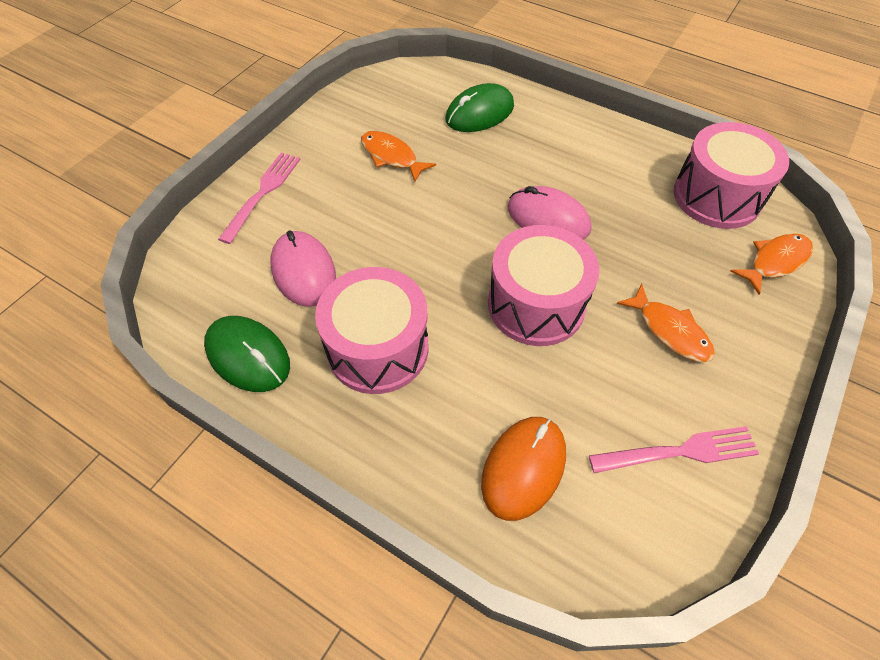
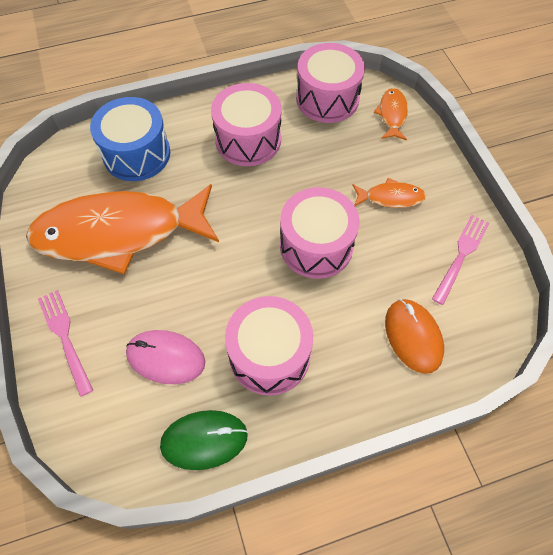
camera: 50 degrees left, 5 degrees up
orange fish [361,131,436,182] -> orange fish [26,184,219,275], size x2.45
green mouse [445,83,514,132] -> blue drum [90,97,170,181]
pink mouse [507,186,591,240] -> none
none -> pink drum [211,83,282,166]

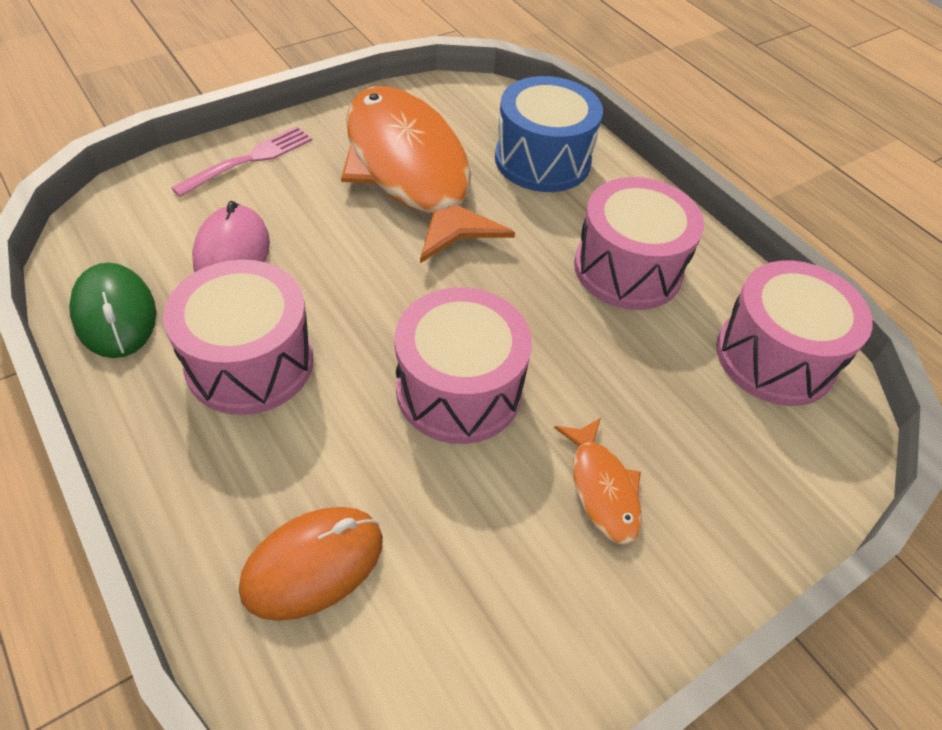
camera: 70 degrees right, 10 degrees down
orange fish [374,88,408,141] -> none
pink fork [432,215,489,305] -> none

